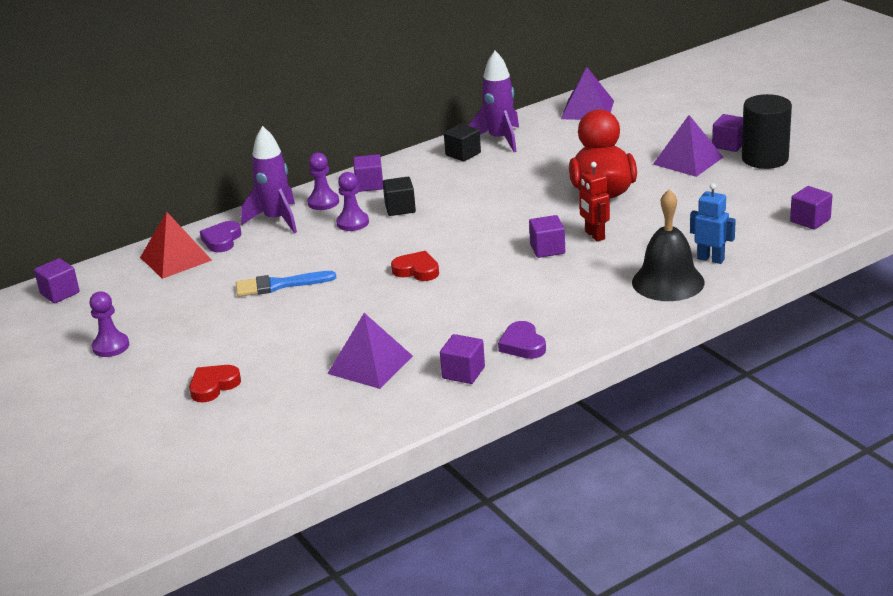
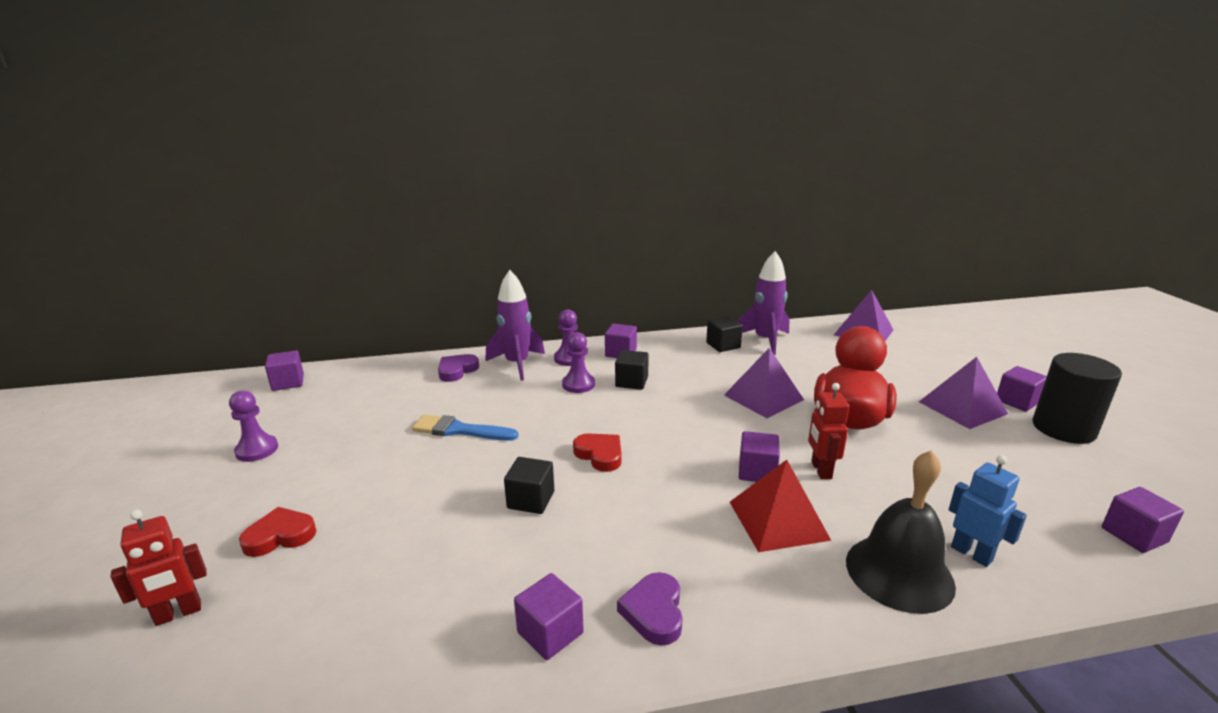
camera: 20 degrees right, 5 degrees down
red pyramid [140,211,212,279] -> red pyramid moved to [730,460,831,552]
purple pyramid [327,313,413,389] -> purple pyramid moved to [724,348,804,418]
none -> red robot [110,509,207,626]
none -> black cube [504,457,554,514]

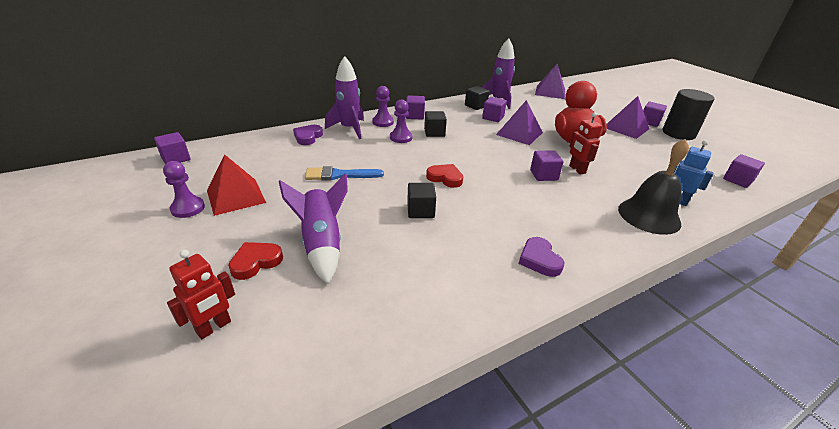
camera: 20 degrees left, 10 degrees up
purple cube [514,573,584,660] -> purple cube moved to [482,97,507,122]
red pyramid [730,460,831,552] -> red pyramid moved to [207,154,266,216]
none -> purple rocket [279,173,348,284]

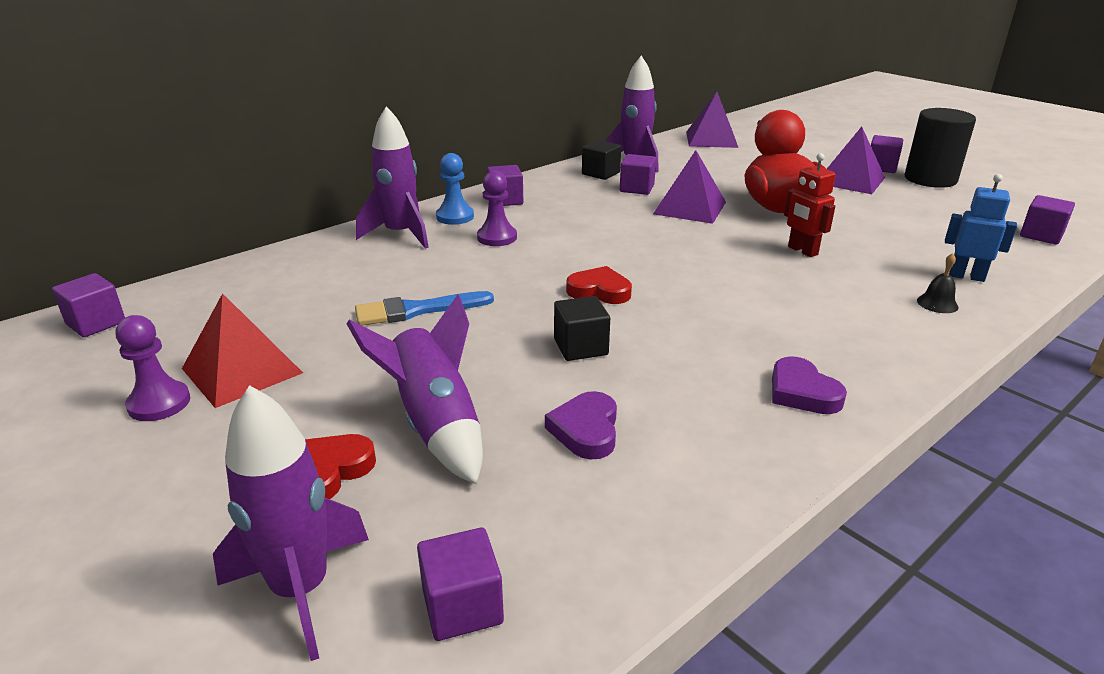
camera: 10 degrees left, 5 degrees down
red robot [167,250,235,339] -> purple rocket [213,385,369,661]
purple heart [293,125,323,145] -> purple heart moved to [545,391,617,460]
purple pawn [372,86,394,127] -> blue pawn [436,153,474,225]
black cube [424,111,447,137] -> none
purple cube [530,150,564,181] -> purple cube moved to [417,528,504,641]
black bell [618,139,689,235] -> black bell [917,253,958,313], size x0.41

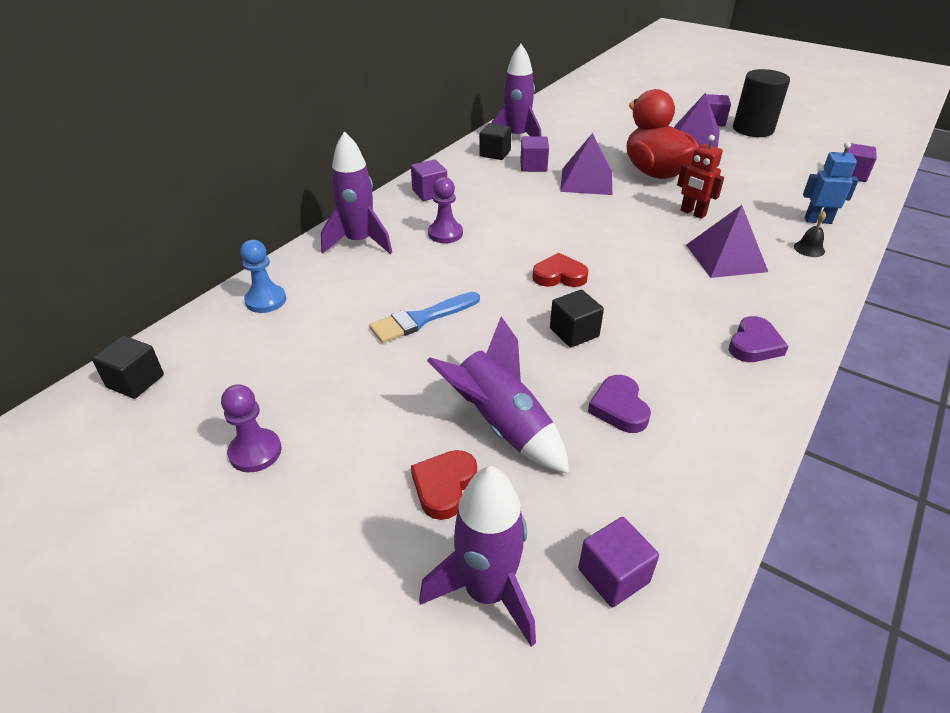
camera: 15 degrees left, 10 degrees up
purple cube [52,273,125,337] -> black cube [92,336,164,399]
red pyramid [182,293,303,408] -> none
blue pawn [436,153,474,225] -> blue pawn moved to [240,240,286,313]
purple pyramid [686,92,738,148] -> purple pyramid moved to [686,205,768,278]
purple heart [772,356,847,414] -> purple heart turned 105 degrees counterclockwise [729,316,789,362]

